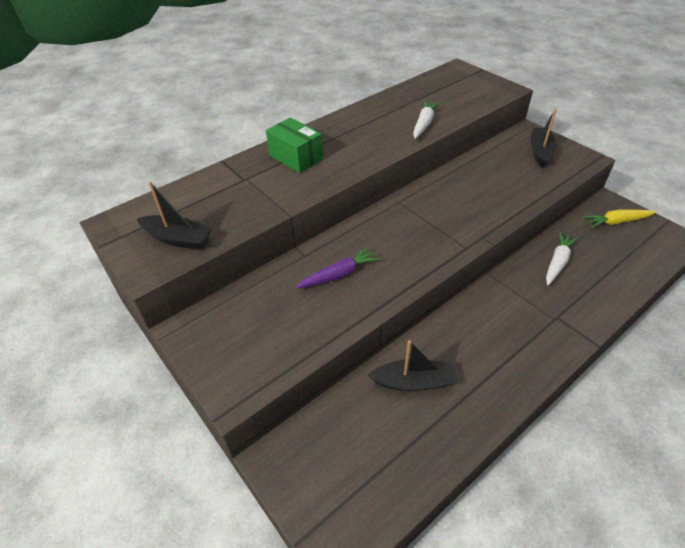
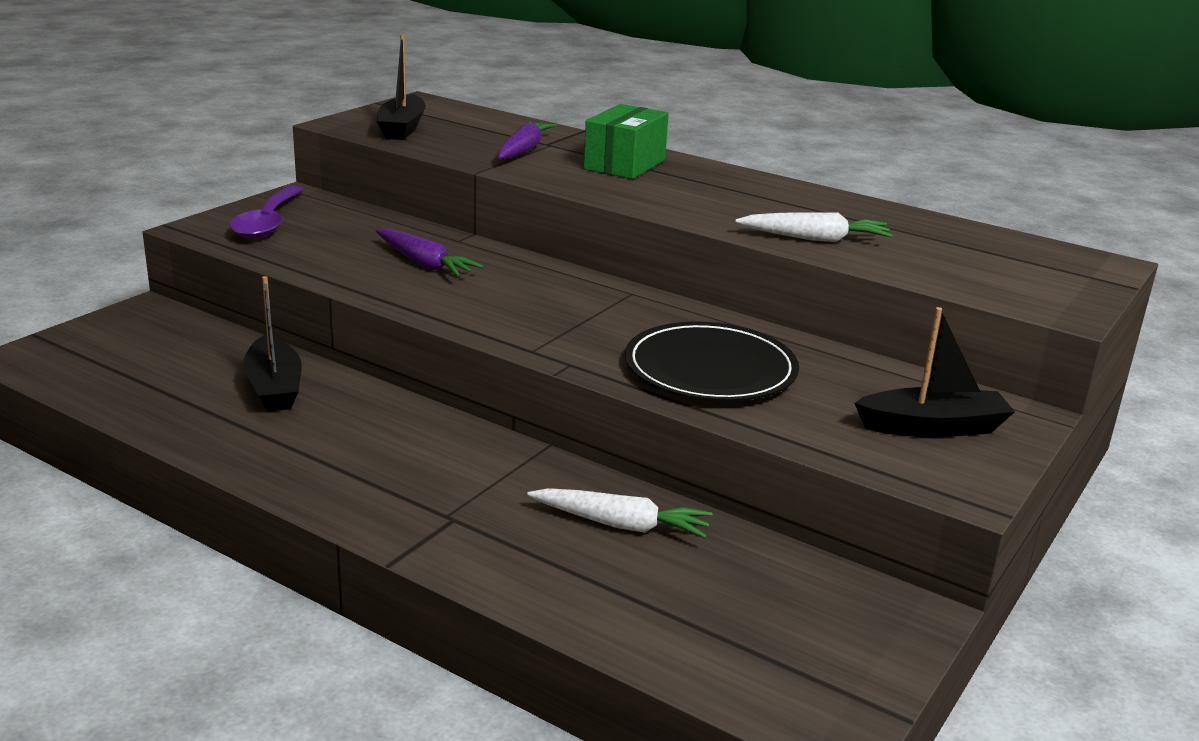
camera: 70 degrees right, 20 degrees down
yellow carrot [583,210,656,228] -> none
none -> purple spoon [230,185,304,239]
none -> purple carrot [498,121,556,159]
none -> black plate [625,322,799,401]

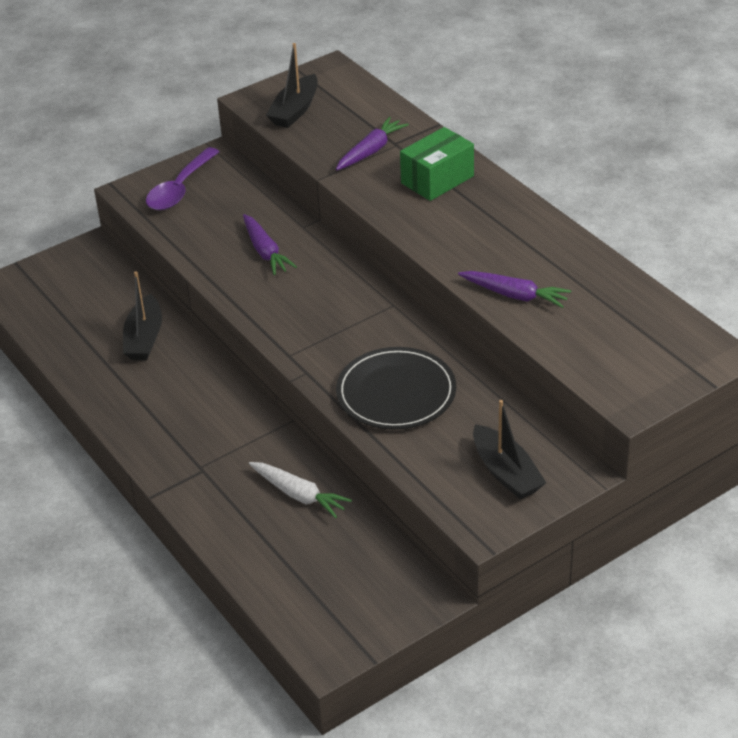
camera: 25 degrees right, 15 degrees up
white carrot [735,212,893,242] -> purple carrot [458,271,571,308]
black boat [854,307,1015,438] -> black boat turned 45 degrees clockwise [473,400,546,499]

